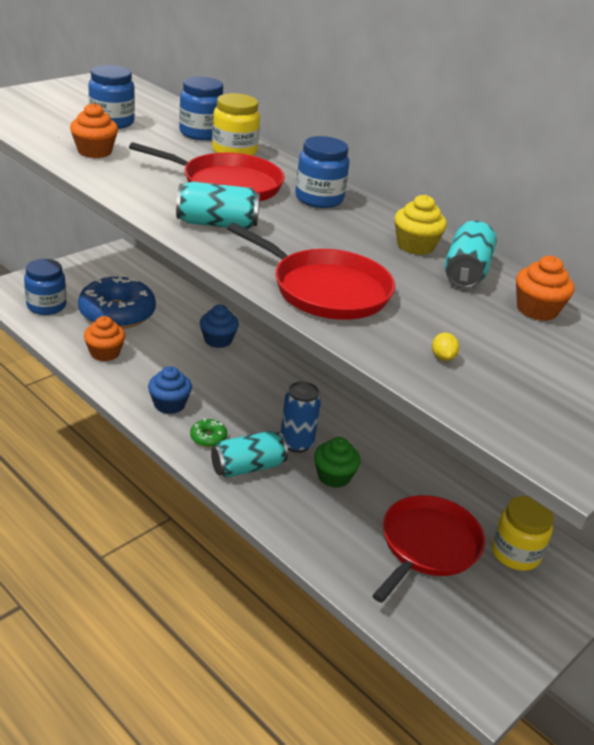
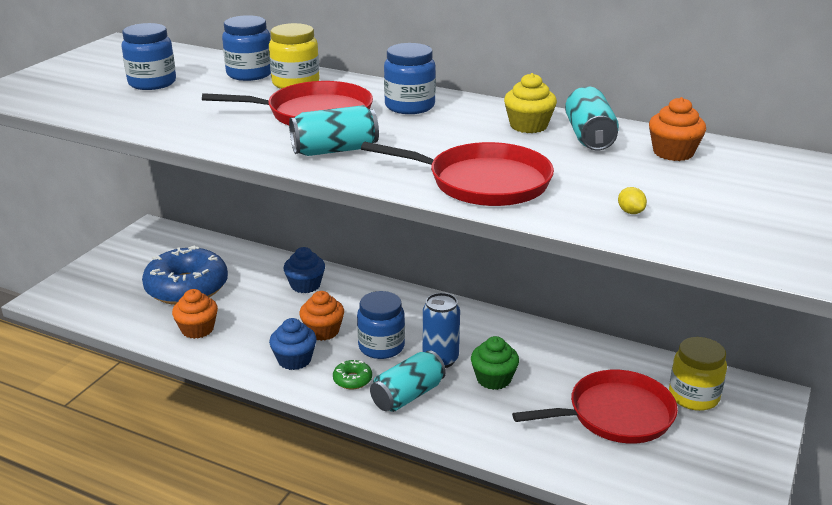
camera: 15 degrees left, 5 degrees down
blue jar [24,259,66,315] -> blue jar moved to [357,291,405,359]
orange cupcake [70,103,118,158] -> orange cupcake moved to [299,291,344,341]
red pan [372,495,485,603] -> red pan turned 60 degrees clockwise [512,370,678,444]

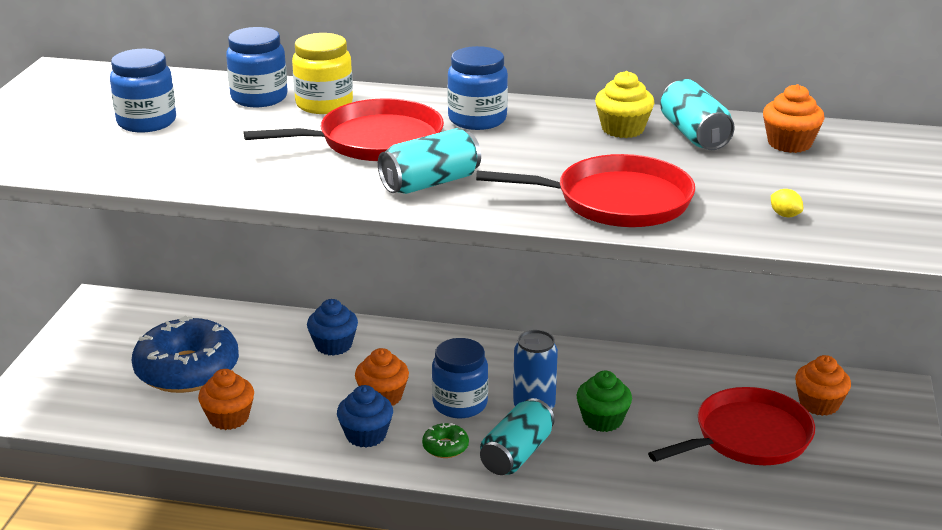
camera: 15 degrees left, 0 degrees up
yellow jar [669,337,727,411] -> orange cupcake [795,355,851,416]

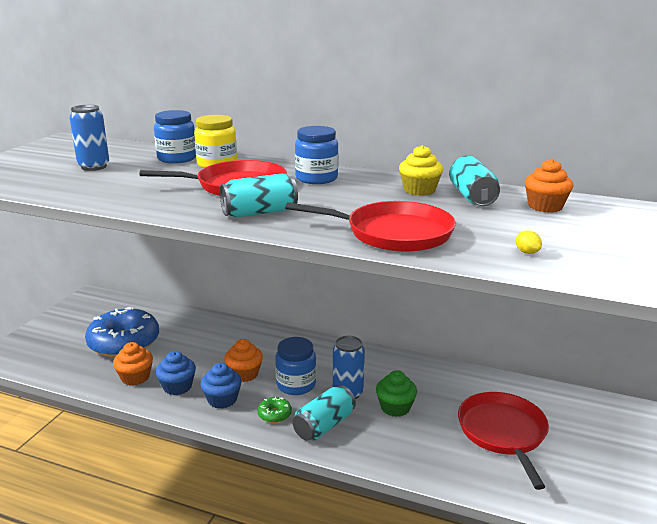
camera: 10 degrees right, 5 degrees down
blue jar [110,49,176,132] -> blue can [69,105,109,171]
blue cupcake [307,299,358,356] -> blue cupcake moved to [156,351,196,395]
red pan [648,387,815,465] -> red pan turned 75 degrees counterclockwise [458,392,549,490]
orange cupcake [795,355,851,416] -> none

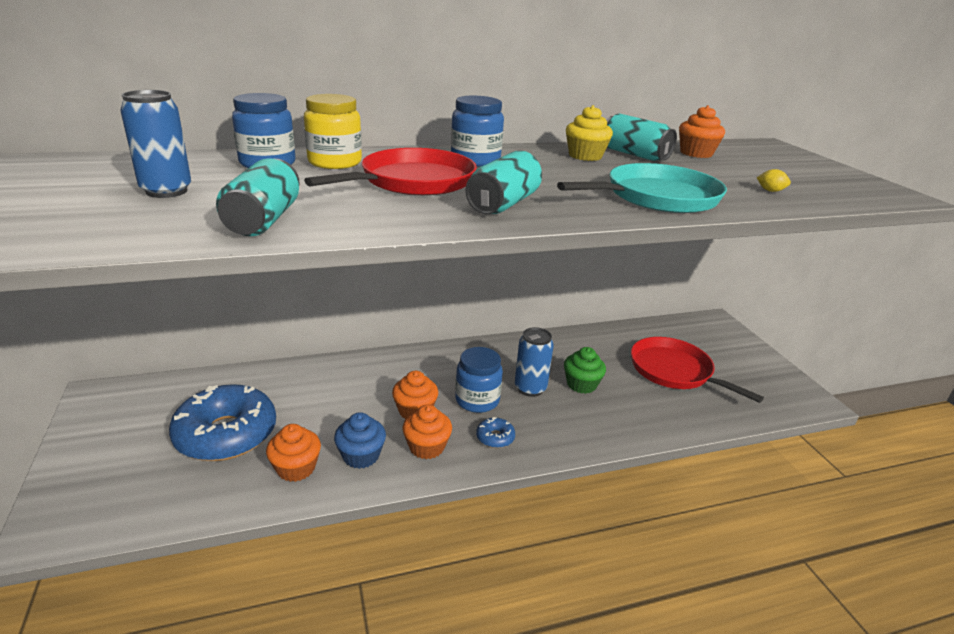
camera: 40 degrees left, 5 degrees up
blue cupcake [201,363,241,409] -> orange cupcake [403,405,452,459]
green donut [257,397,292,423] -> blue donut [476,417,515,448]
red pan [285,201,456,252] -> turquoise pan [557,163,727,213]
turquoise can [293,385,356,441] -> turquoise can moved to [216,158,300,236]

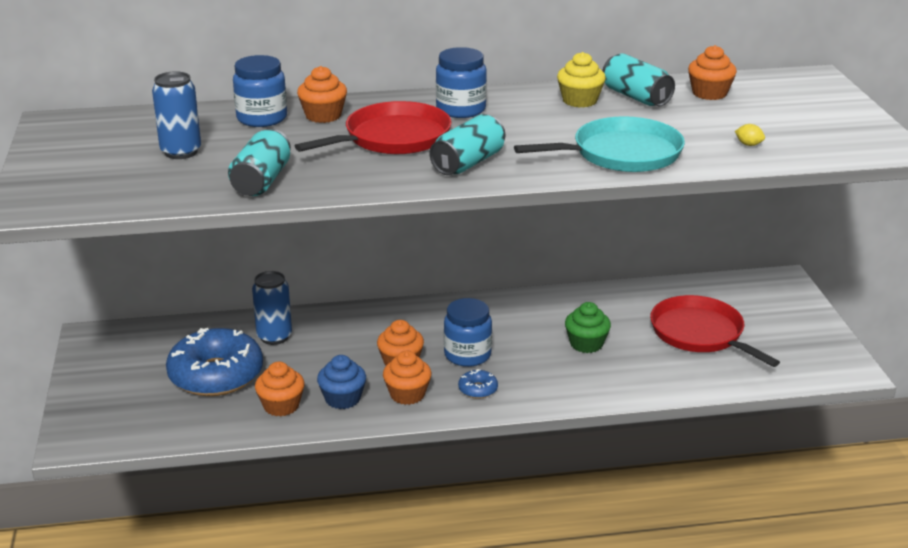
camera: 10 degrees right, 0 degrees up
yellow jar [304,94,362,169] -> orange cupcake [297,66,347,123]
blue can [515,327,554,397] -> blue can moved to [252,271,292,345]

